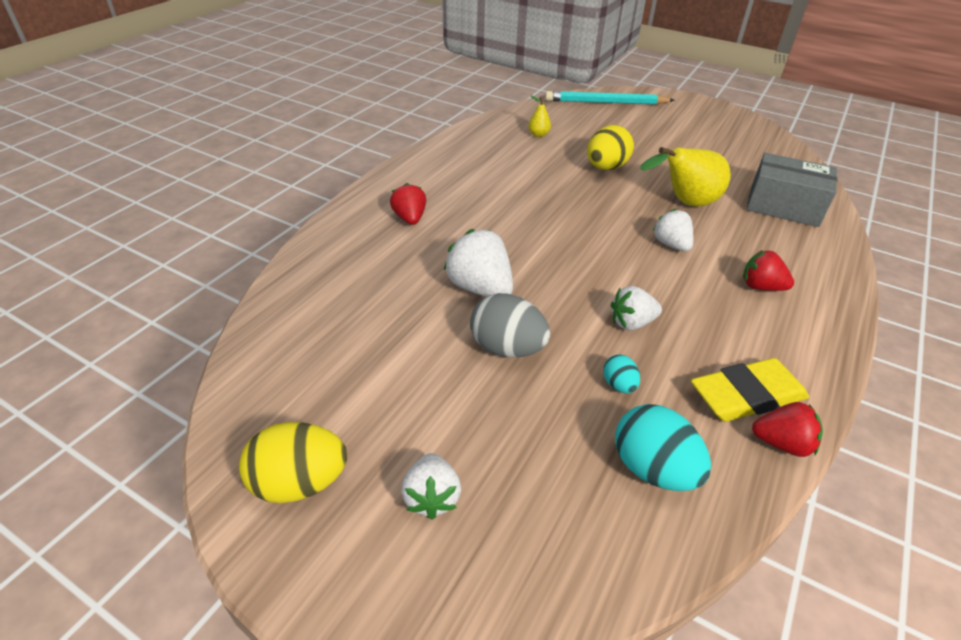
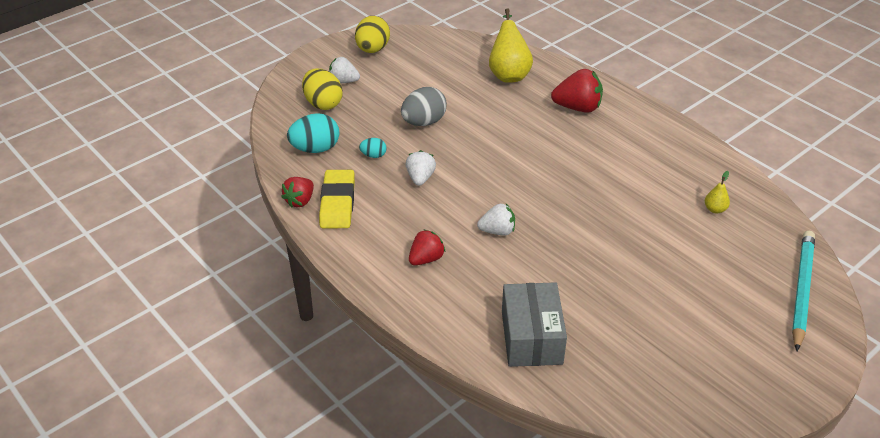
camera: 110 degrees right, 0 degrees up
red strawberry [390,183,426,225] -> red strawberry [551,69,603,113], size x1.54
white strawberry [444,229,513,297] -> none
yellow egg [587,125,634,170] -> yellow egg moved to [302,68,343,110]
yellow pear [640,147,731,206] -> yellow pear moved to [489,8,533,83]
grey box [746,153,837,227] -> grey box turned 45 degrees counterclockwise [502,282,567,367]

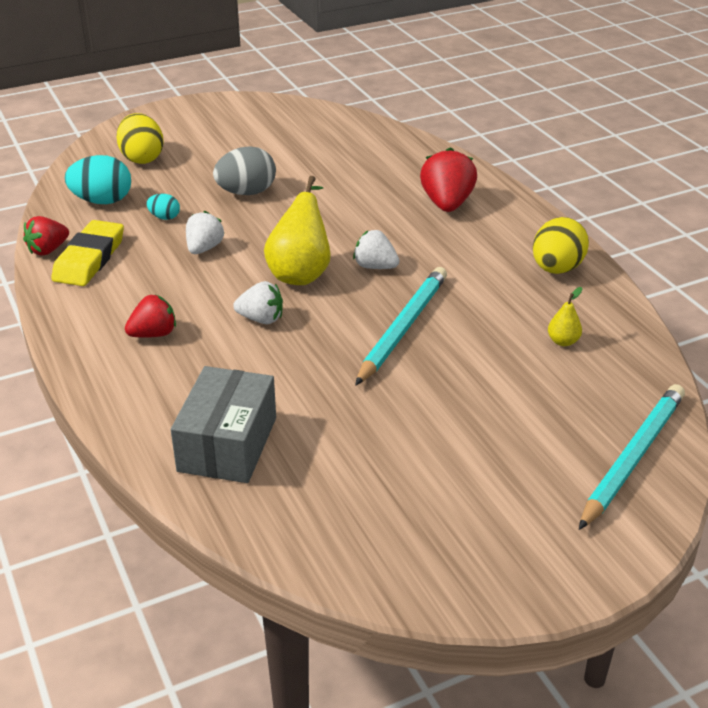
camera: 15 degrees right, 5 degrees down
white strawberry [329,57,360,84] -> white strawberry moved to [353,230,400,269]
yellow egg [355,16,390,53] -> yellow egg moved to [533,217,589,274]
yellow pear [489,8,533,83] -> yellow pear moved to [264,176,331,285]
red strawberry [551,69,603,113] -> red strawberry turned 105 degrees counterclockwise [420,147,477,212]
none -> turquoise pencil [355,267,447,386]

